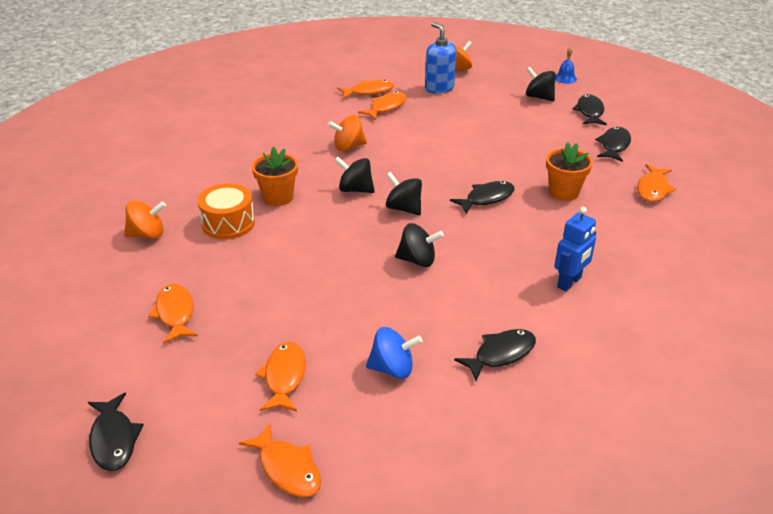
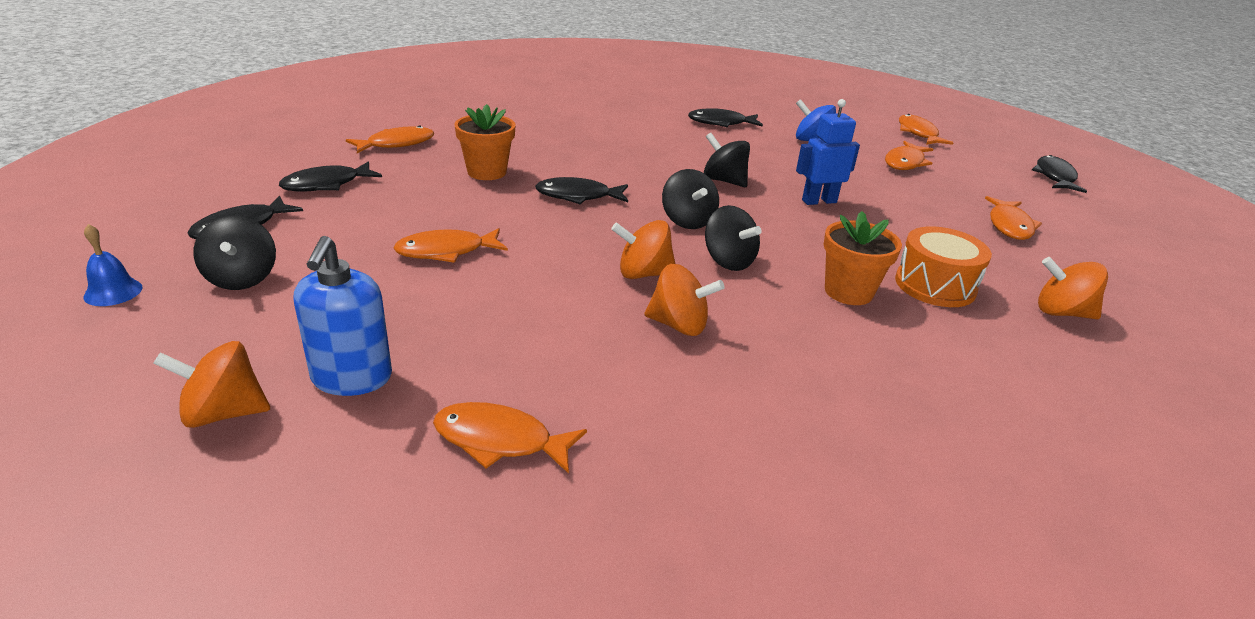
camera: 150 degrees left, 5 degrees down
orange fish [358,91,407,120] -> orange fish moved to [393,228,508,263]
blue robot [554,207,596,291] -> blue robot moved to [796,99,860,205]
none -> orange spinning top [611,220,675,279]

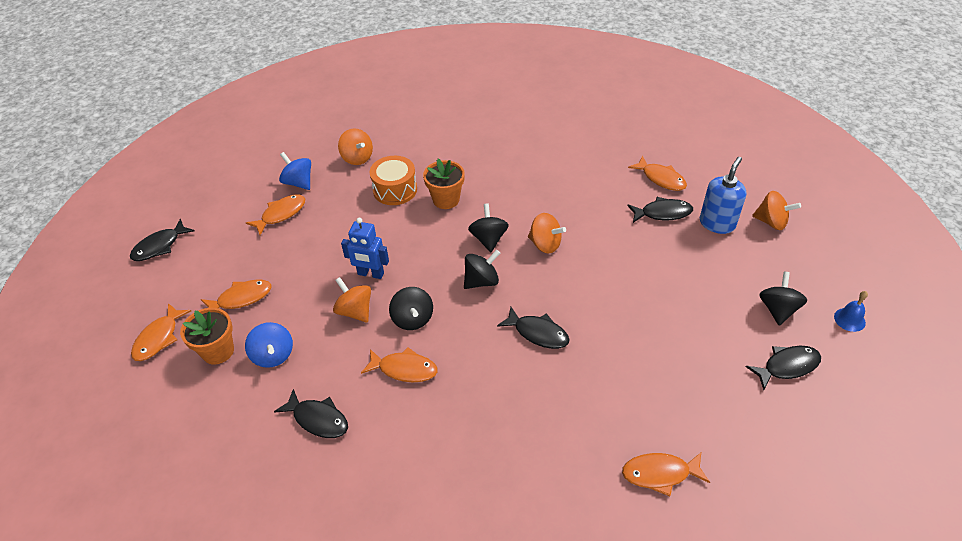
camera: 145 degrees left, 15 degrees up
black fish [279,162,382,192] -> black fish moved to [627,197,693,223]
orange fish [393,228,508,263] -> orange fish moved to [361,347,438,382]
orange flower pot [454,104,516,180] -> orange flower pot moved to [180,308,234,365]
orange spinning top [645,264,725,336] -> orange spinning top moved to [333,277,371,323]
black spinning top [662,169,719,229] -> black spinning top turned 45 degrees clockwise [464,250,500,289]
none -> blue spinning top [279,152,311,190]

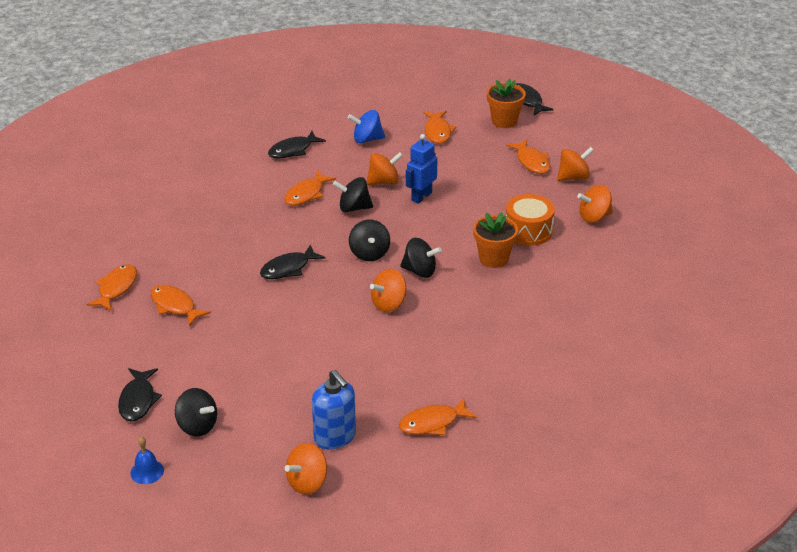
camera: 110 degrees right, 10 degrees down
orange fish [131,303,191,361] -> orange fish moved to [151,285,211,327]
orange flower pot [180,308,234,365] -> orange flower pot moved to [487,79,526,128]
blue spinning top [279,152,311,190] -> orange spinning top [557,147,594,181]
black fish [627,197,693,223] -> none

